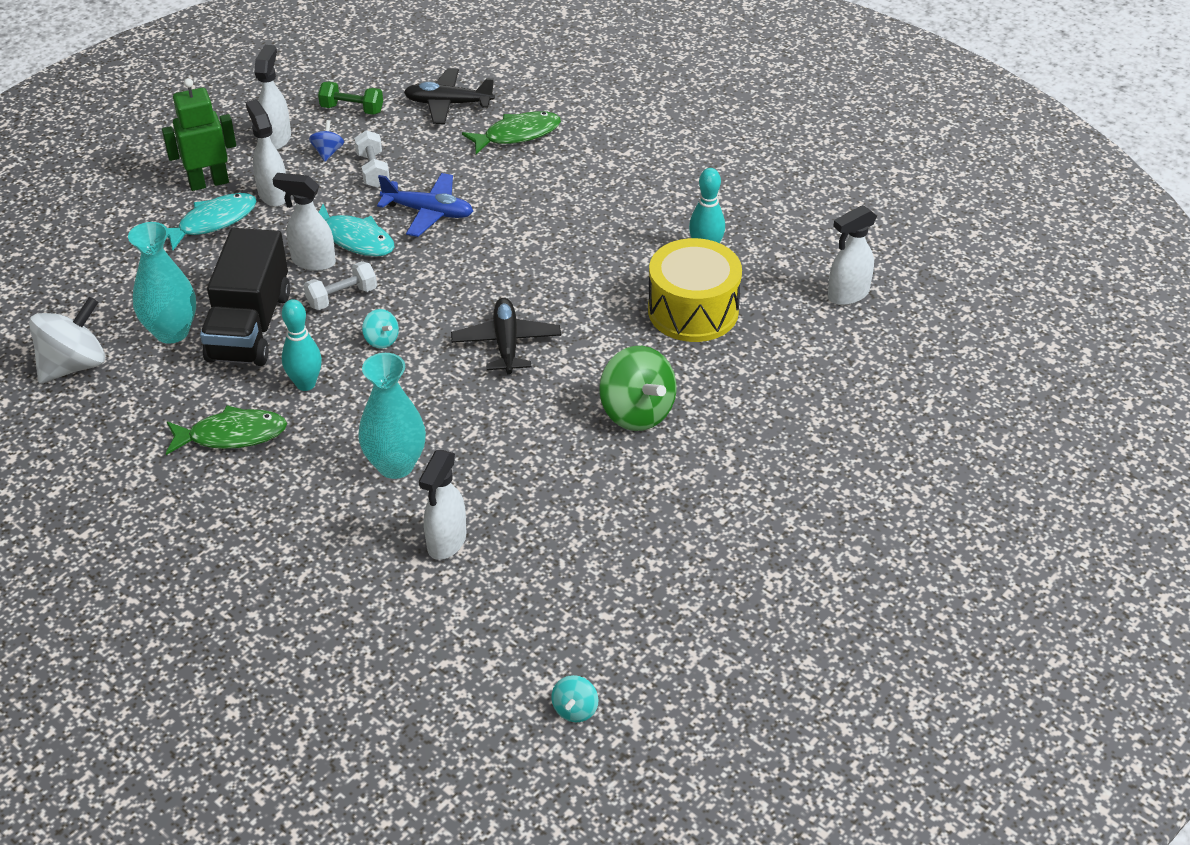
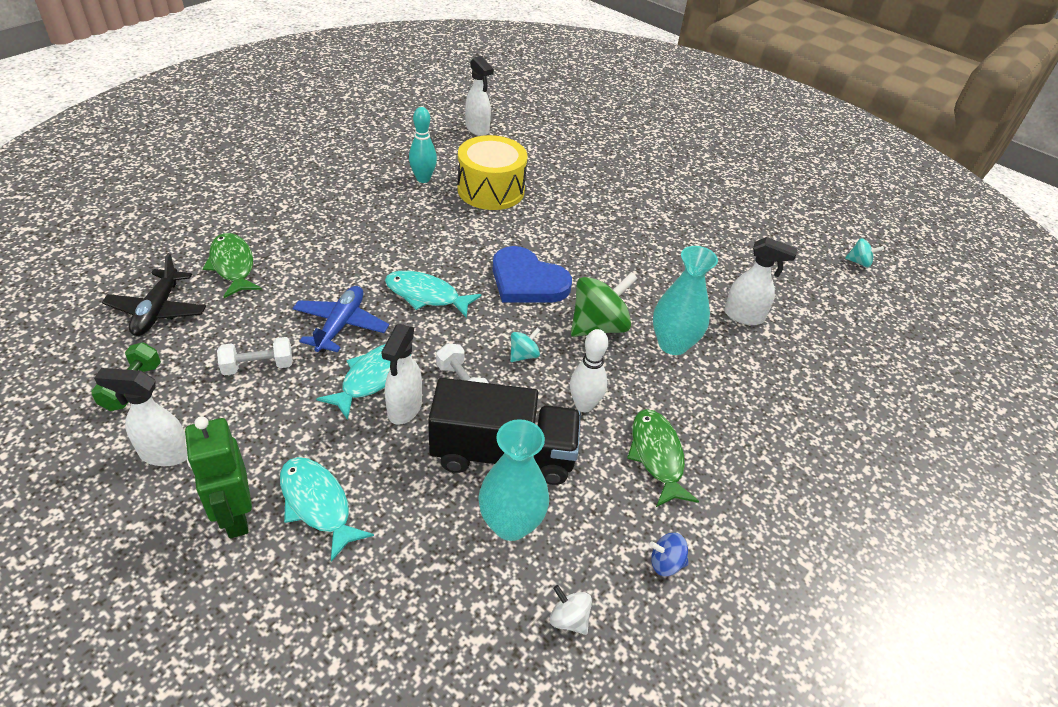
camera: 95 degrees left, 0 degrees up
white spinning top [29,297,105,383] -> white spinning top [550,585,592,635], size x0.49
white spray bottle [245,99,286,207] -> none
turquoise bowling pin [282,299,322,391] -> white bowling pin [570,329,609,412]
blue spinning top [309,120,344,162] -> blue spinning top moved to [649,533,689,576]
black plane [451,298,561,375] -> blue heart [493,246,572,303]
green spinning top [599,346,677,431] -> green spinning top moved to [571,272,638,337]
none -> turquoise fish [385,271,481,318]

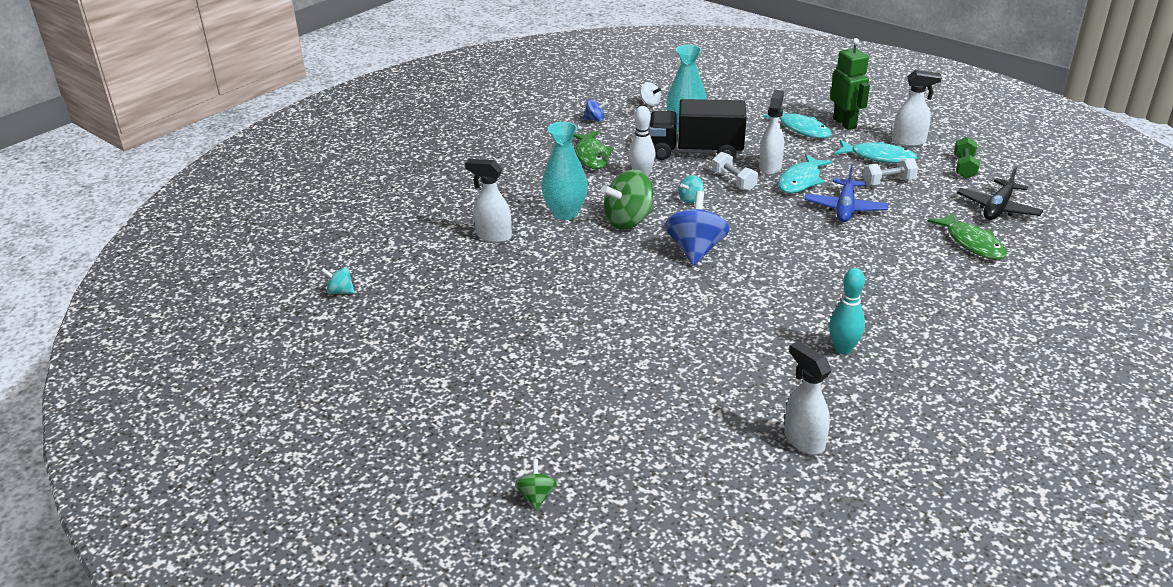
camera: 175 degrees left, 10 degrees down
black plane [102,253,206,336] -> black plane turned 150 degrees counterclockwise [957,166,1043,220]
turquoise fish [385,271,481,318] -> turquoise fish moved to [835,140,917,163]
yellow drum [457,135,527,210] -> none
blue heart [493,246,572,303] -> blue spinning top [665,191,730,265]
none -> green spinning top [515,459,557,511]

